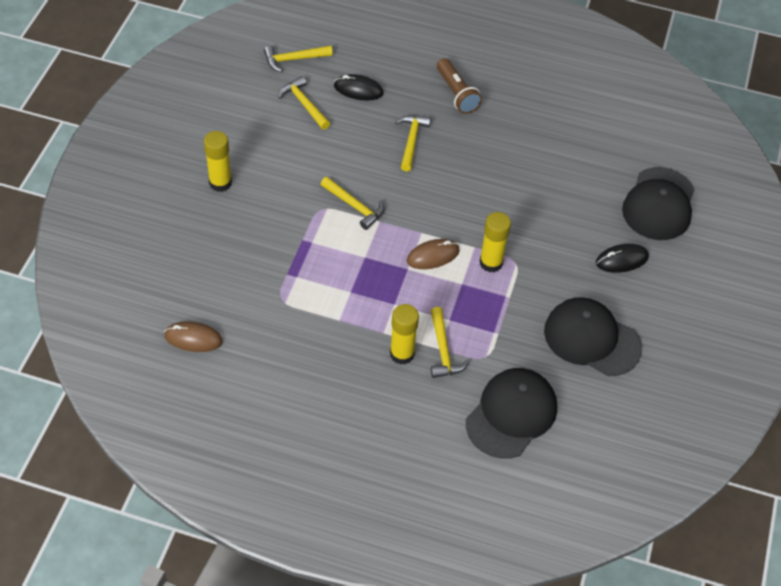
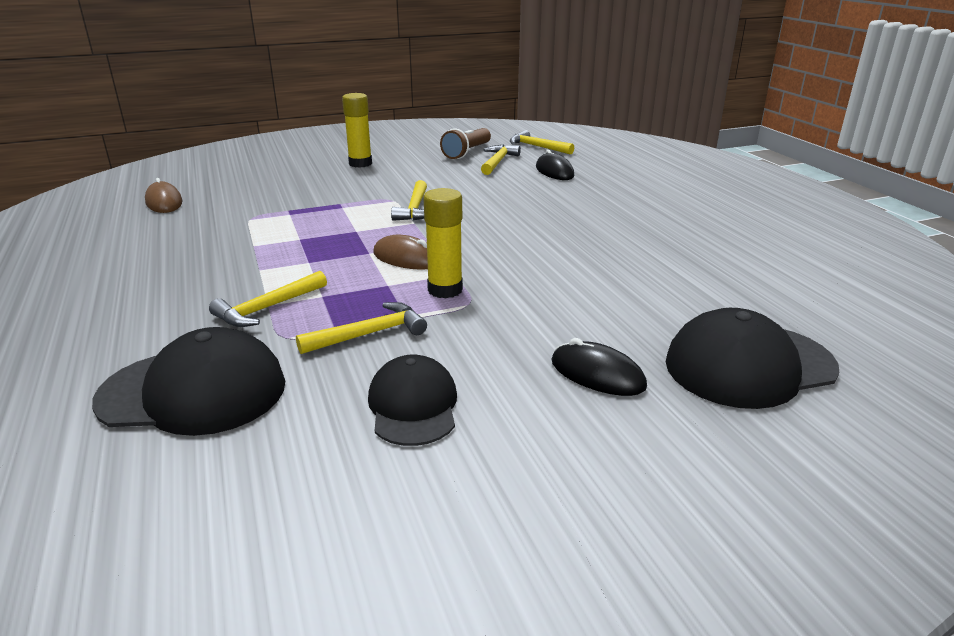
camera: 55 degrees right, 25 degrees down
yellow glue stick [390,304,419,365] -> none
yellow hammer [395,115,431,172] -> yellow hammer moved to [296,302,427,354]
brown flashlight [437,58,482,114] -> brown flashlight moved to [440,128,491,159]
black cap [544,297,642,376] -> black cap [368,354,457,446], size x0.65

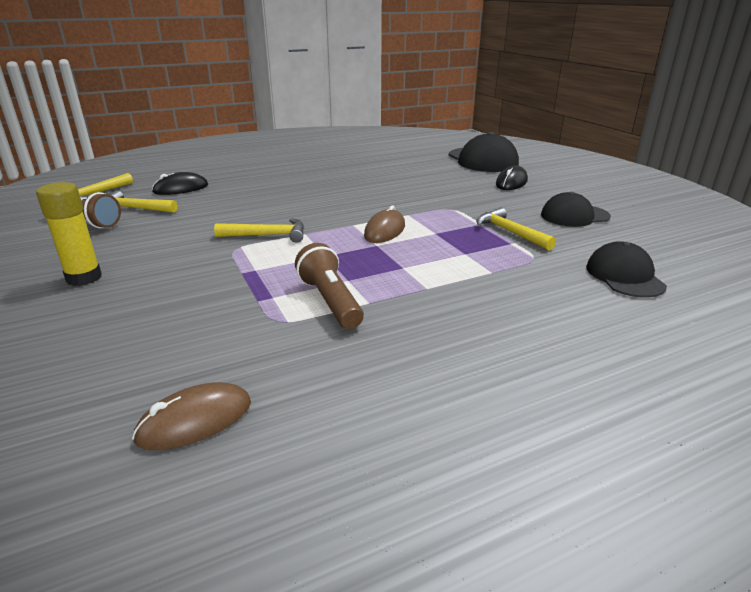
camera: 95 degrees left, 0 degrees up
black cap [92,327,285,436] -> black cap [586,241,667,298], size x0.65
yellow hammer [209,271,327,327] -> none
yellow glue stick [423,188,463,298] -> none
none -> brown flashlight [295,243,364,329]

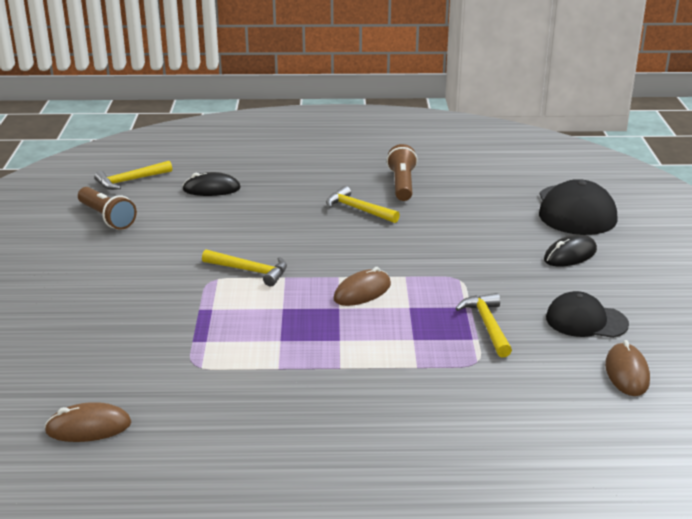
camera: 25 degrees right, 0 degrees up
yellow glue stick [36,182,102,286] -> none
yellow hammer [110,190,177,213] -> yellow hammer moved to [326,186,400,223]
brown flashlight [295,243,364,329] -> brown flashlight moved to [387,144,418,201]
black cap [586,241,667,298] -> none
none -> brown mouse [605,340,650,396]

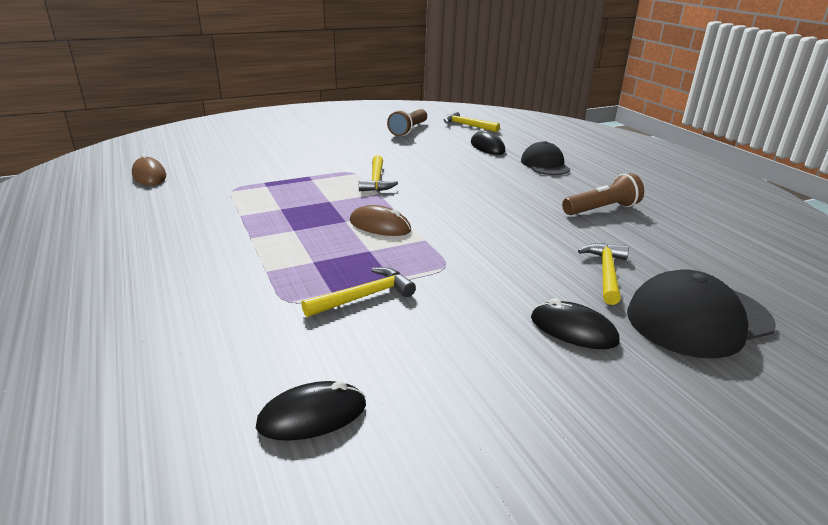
camera: 65 degrees right, 0 degrees up
yellow hammer [326,186,400,223] -> yellow hammer moved to [578,243,629,305]
black cap [546,291,629,338] -> black cap moved to [521,141,570,175]
brown mouse [605,340,650,396] -> black mouse [256,381,366,441]

